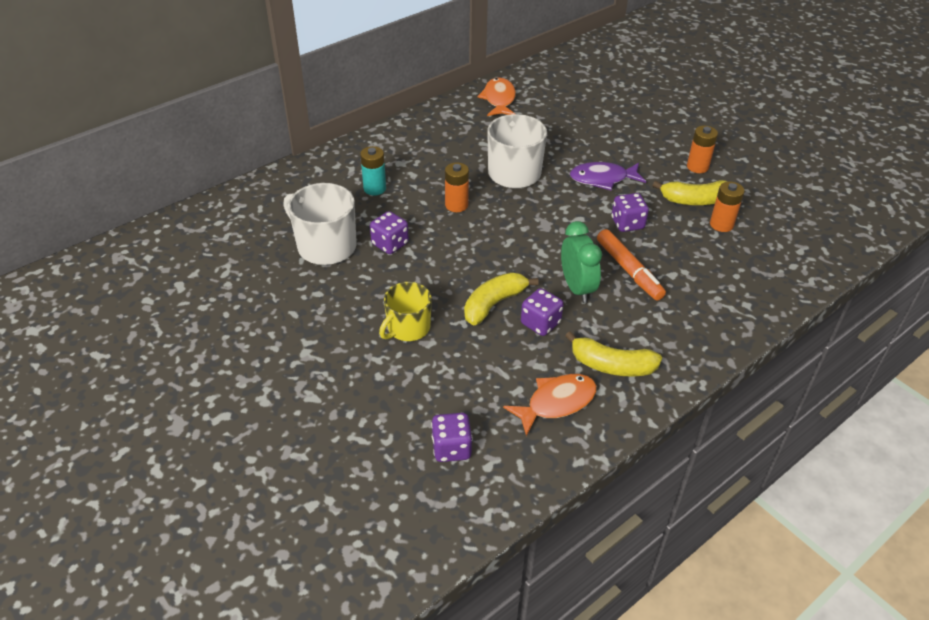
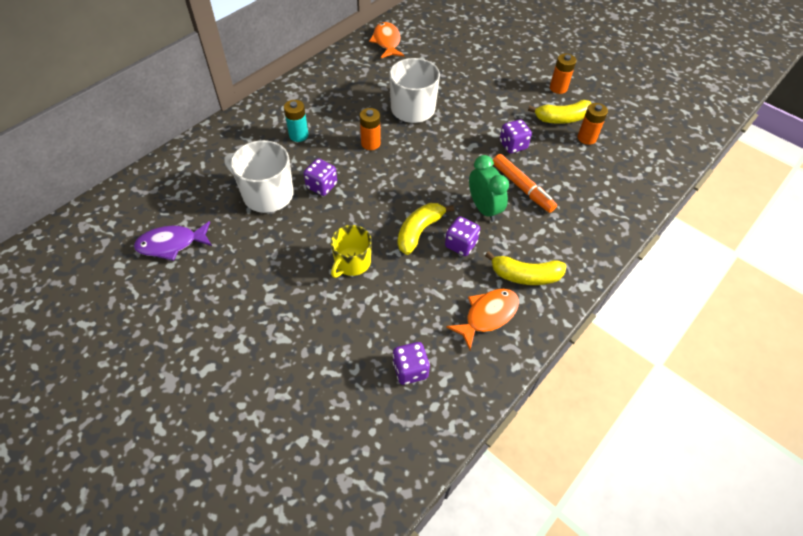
camera: 10 degrees left, 10 degrees up
purple fish [570,162,646,190] -> purple fish moved to [134,221,212,261]

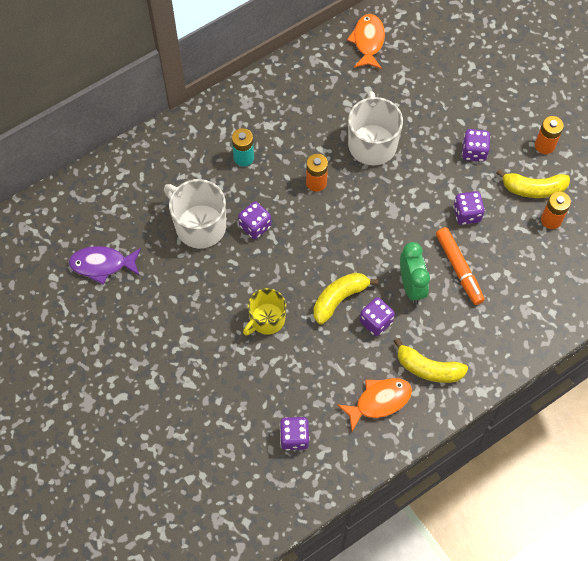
camera: 15 degrees right, 10 degrees up
none -> purple dice [462,129,491,162]

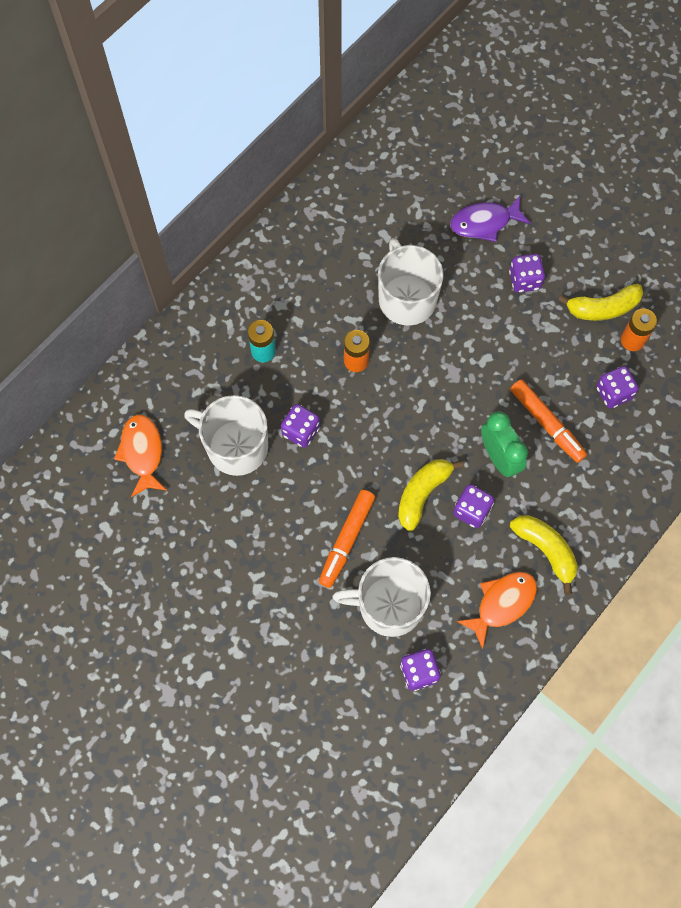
camera: 15 degrees left, 5 degrees up
purple fish [69,246,141,284] -> purple fish moved to [450,196,531,242]
yellow mug [243,288,286,335] -> orange marker [319,490,375,588]
orange fish [347,14,385,69] -> orange fish moved to [114,415,167,497]
yellow banana [393,338,468,383] -> yellow banana turned 135 degrees counterclockwise [510,515,578,594]
purple dice [453,191,485,225] -> purple dice moved to [596,366,639,408]
orange battery [535,116,564,154] -> none
none -> white mug [333,557,431,637]

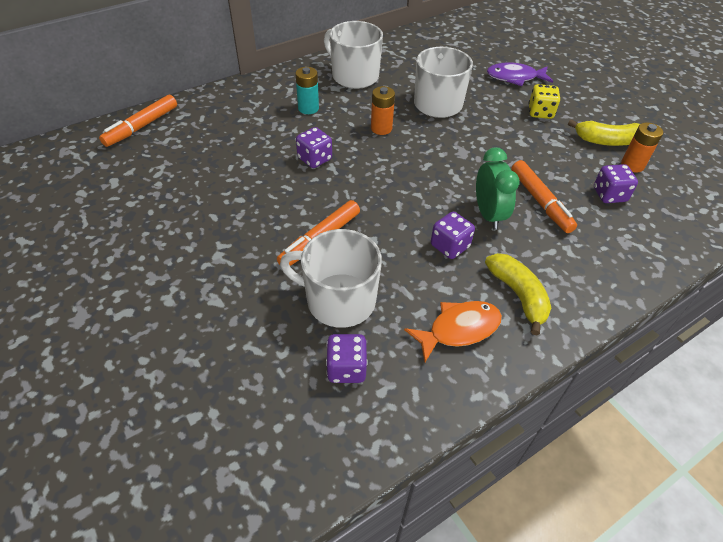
camera: 15 degrees right, 20 degrees down
orange fish [114,415,167,497] -> none
white mug [184,395,268,476] -> white mug moved to [324,21,383,89]
yellow banana [398,459,463,531] -> none
purple dice [509,254,545,293] -> yellow dice [528,84,560,119]
none -> orange marker [99,94,177,147]

